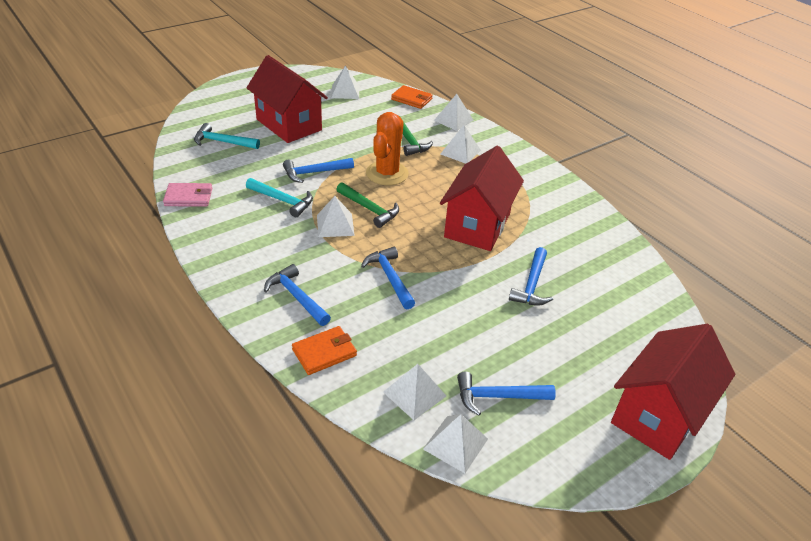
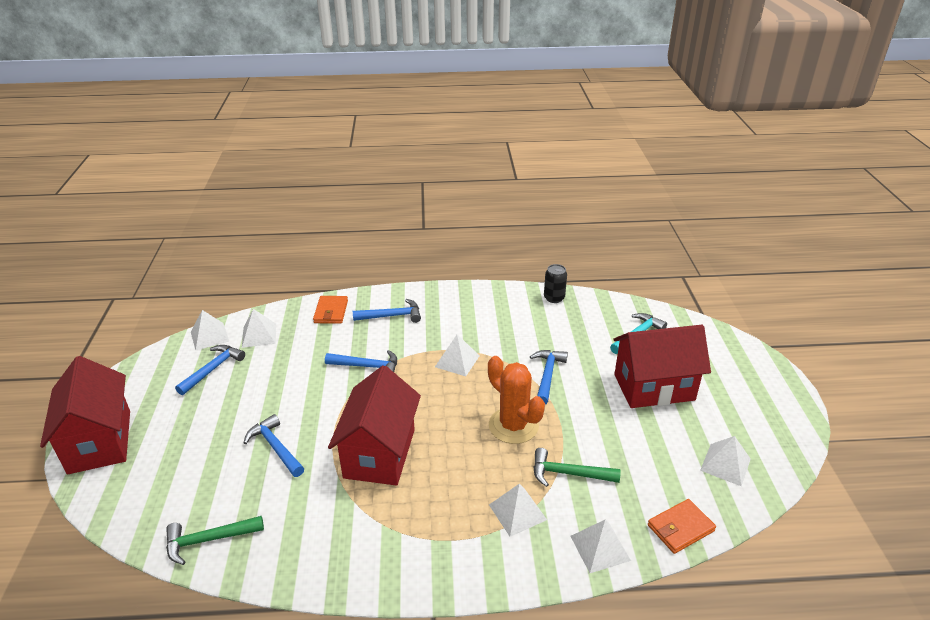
camera: 125 degrees right, 5 degrees down
pink wallet [163,183,212,207] -> black can [544,264,567,303]
turquoise hammer [246,178,313,217] -> none
green hammer [336,182,399,228] -> green hammer moved to [166,516,264,565]
red house [440,146,524,251] -> red house turned 45 degrees clockwise [328,365,421,486]

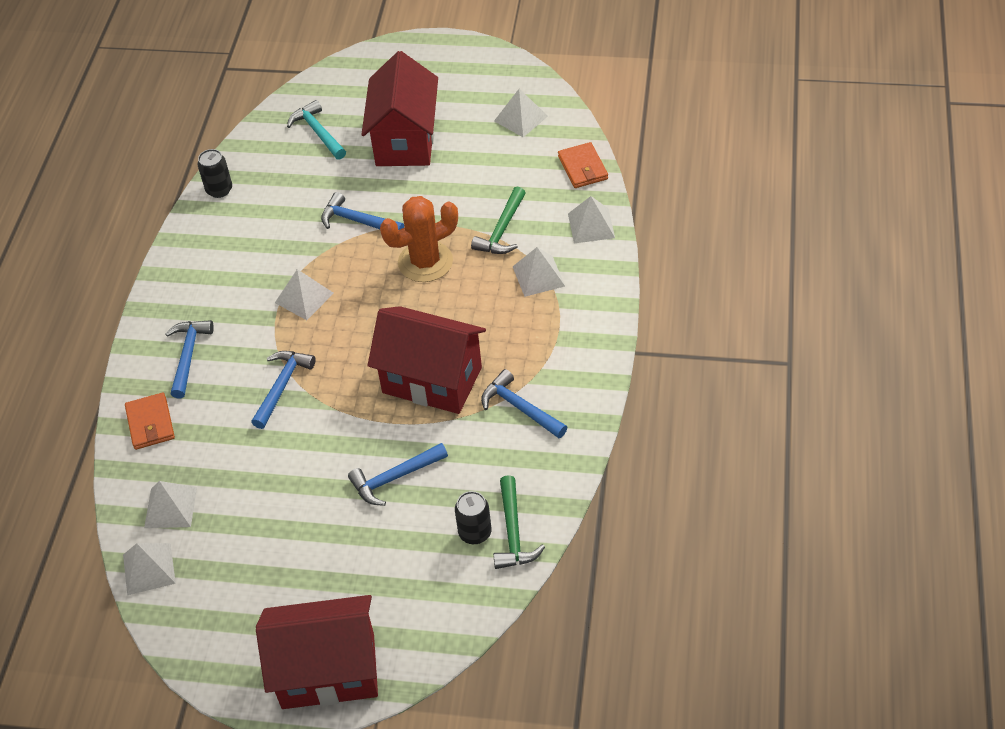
camera: 75 degrees left, 15 degrees up
blue hammer [175,345,245,395] -> blue hammer moved to [481,369,567,438]
orange wallet [313,296,348,324] -> orange wallet turned 60 degrees clockwise [125,392,175,450]
none -> black can [455,491,492,544]

